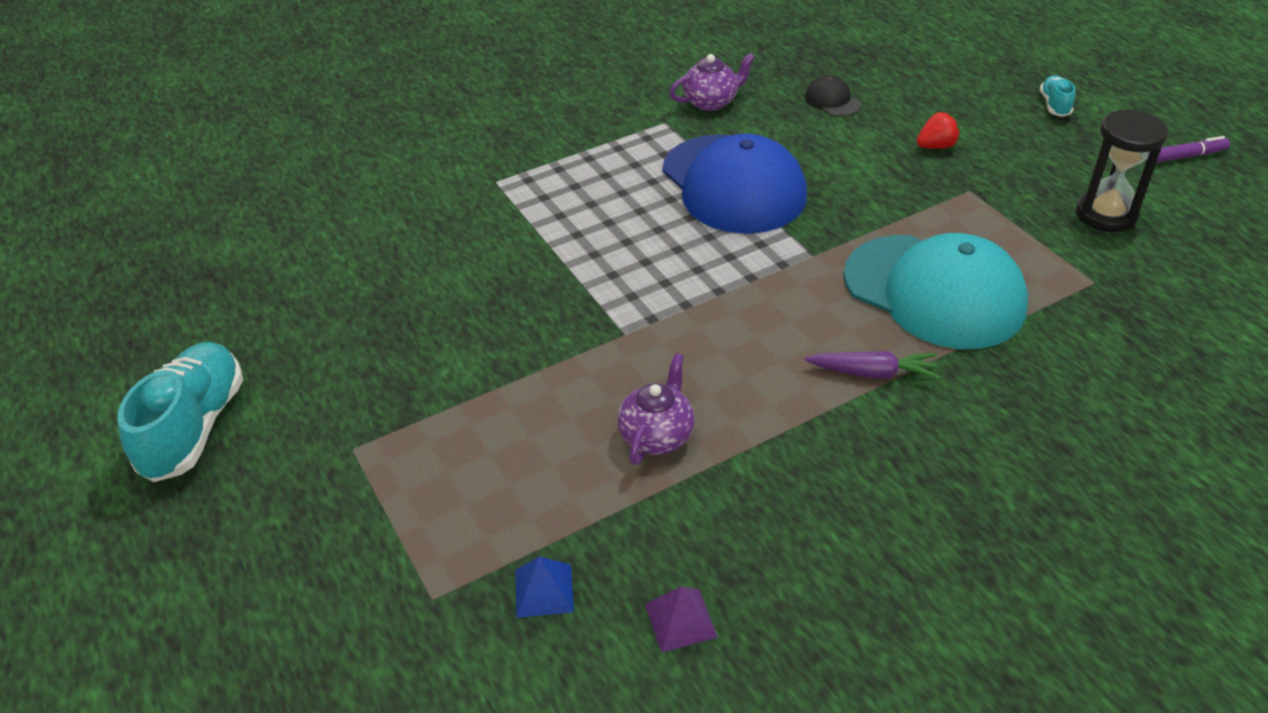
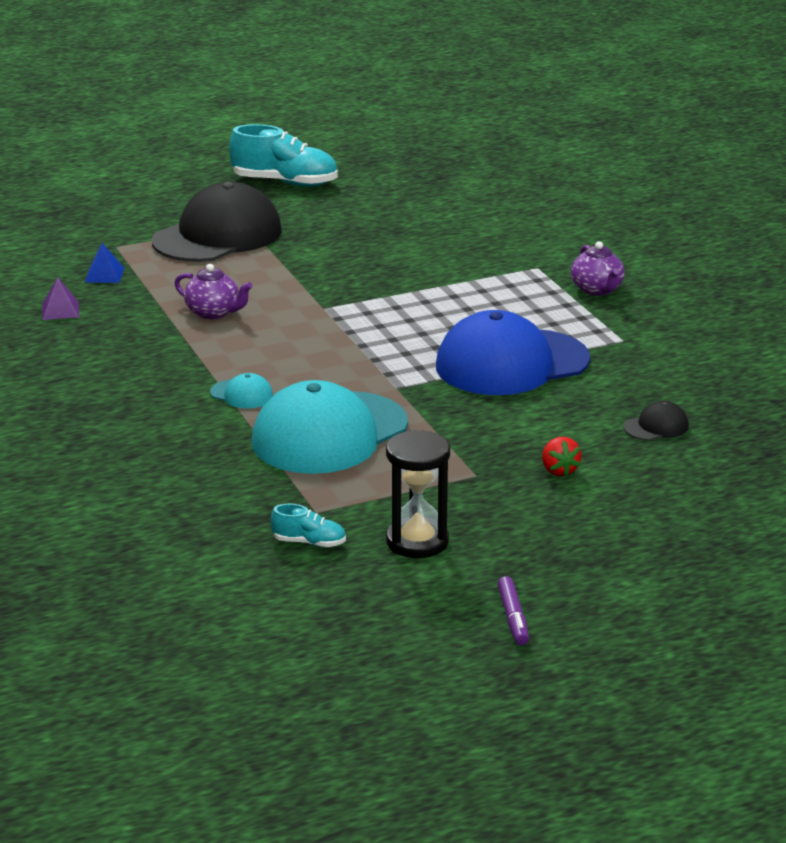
camera: 95 degrees right, 15 degrees down
purple teapot [669,53,755,111] -> purple teapot moved to [571,241,625,296]
purple carrot [805,351,940,379] -> turquoise cap [210,373,273,409]
turquoise shoe [1040,75,1075,117] -> turquoise shoe moved to [271,503,346,547]
none -> black cap [152,182,282,262]

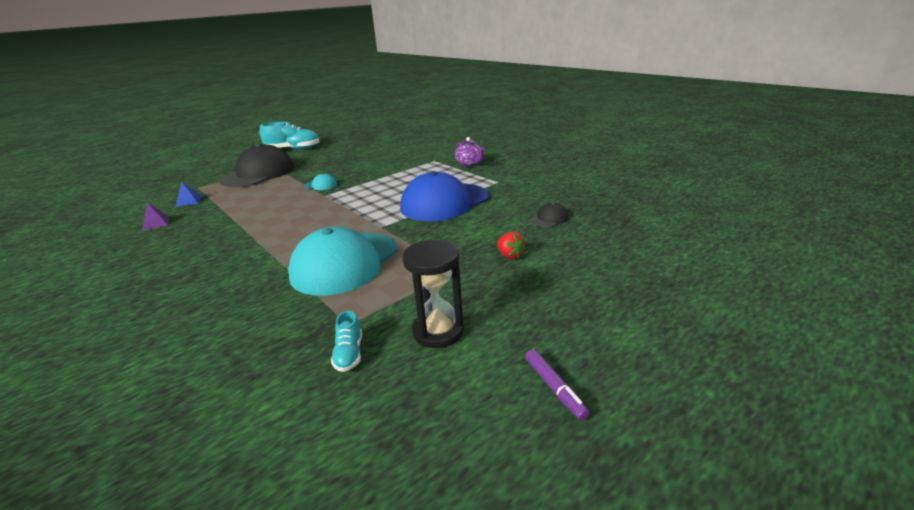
camera: 15 degrees left, 0 degrees up
purple teapot [174,264,252,319] -> none
turquoise cap [210,373,273,409] -> turquoise cap moved to [304,173,337,190]
turquoise shoe [271,503,346,547] -> turquoise shoe turned 90 degrees clockwise [331,311,362,372]

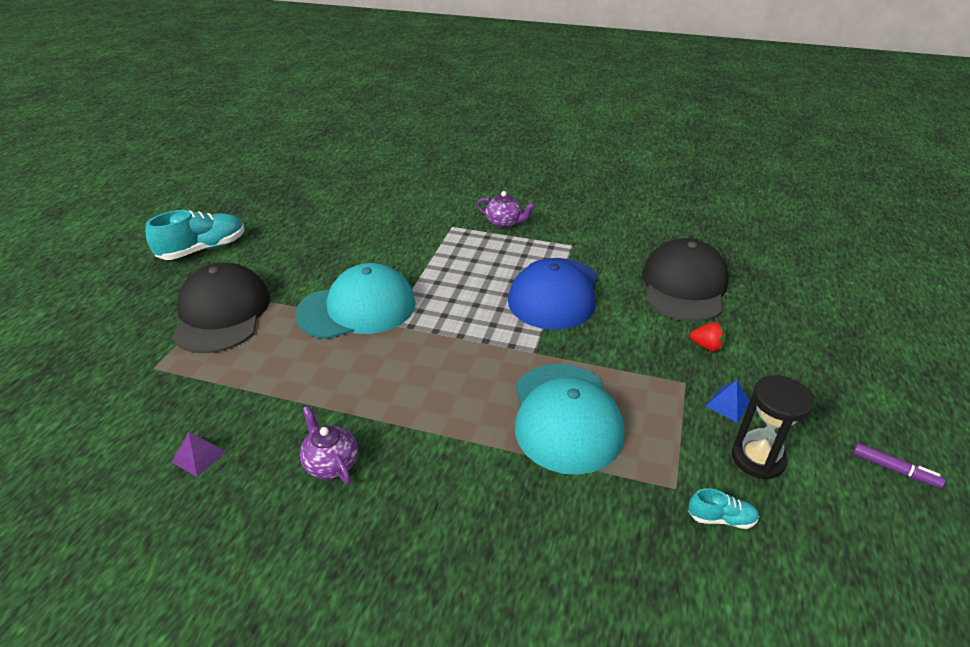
camera: 35 degrees left, 10 degrees up
blue pyramid [175,182,202,207] -> blue pyramid moved to [706,380,750,422]
turquoise cap [304,173,337,190] -> turquoise cap [295,263,416,339], size x2.47
turquoise shoe [331,311,362,372] -> turquoise shoe turned 45 degrees counterclockwise [688,488,759,529]
black cap [530,202,569,228] -> black cap [642,238,729,322], size x2.47
none -> purple teapot [300,406,358,484]

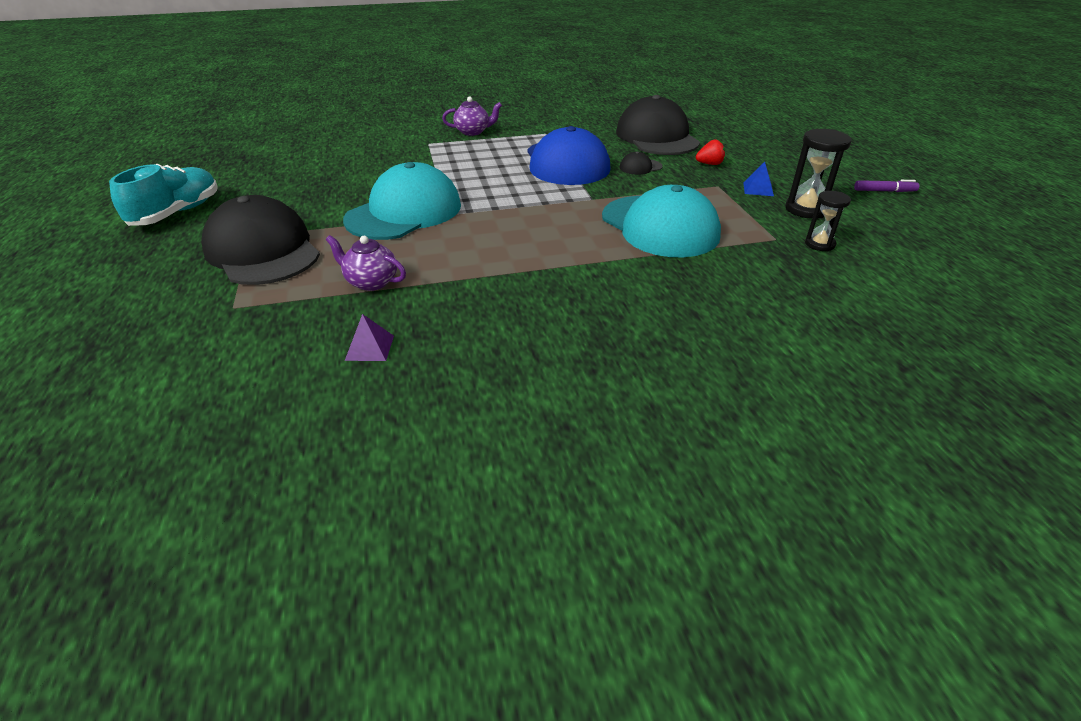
camera: 30 degrees left, 0 degrees up
purple teapot [300,406,358,484] -> purple teapot moved to [326,235,406,291]
turquoise shoe [688,488,759,529] -> black hourglass [805,191,851,251]
none -> black cap [620,152,663,175]

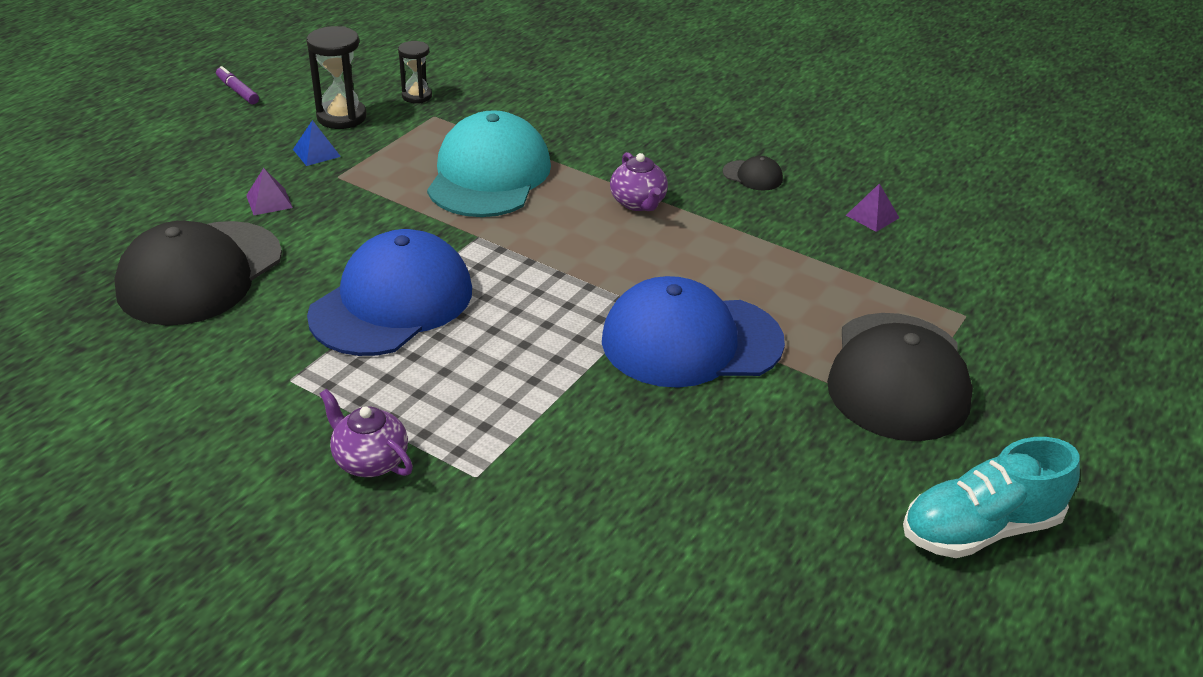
camera: 135 degrees left, 0 degrees up
purple teapot [326,235,406,291] -> purple teapot moved to [610,152,668,211]
turquoise cap [343,162,461,240] -> blue cap [602,276,785,388]
black cap [620,152,663,175] -> black cap moved to [723,156,783,191]
red strawberry [696,139,725,165] -> purple pyramid [246,168,293,215]

